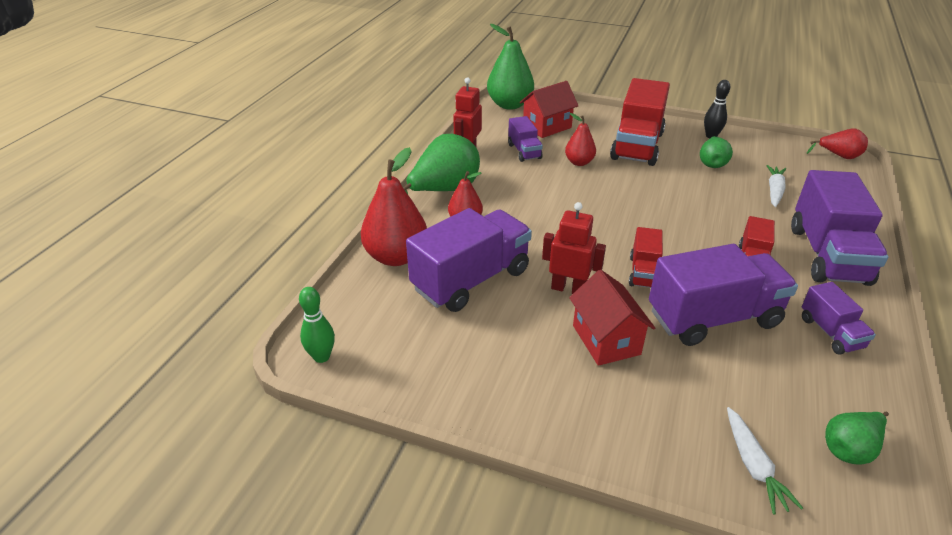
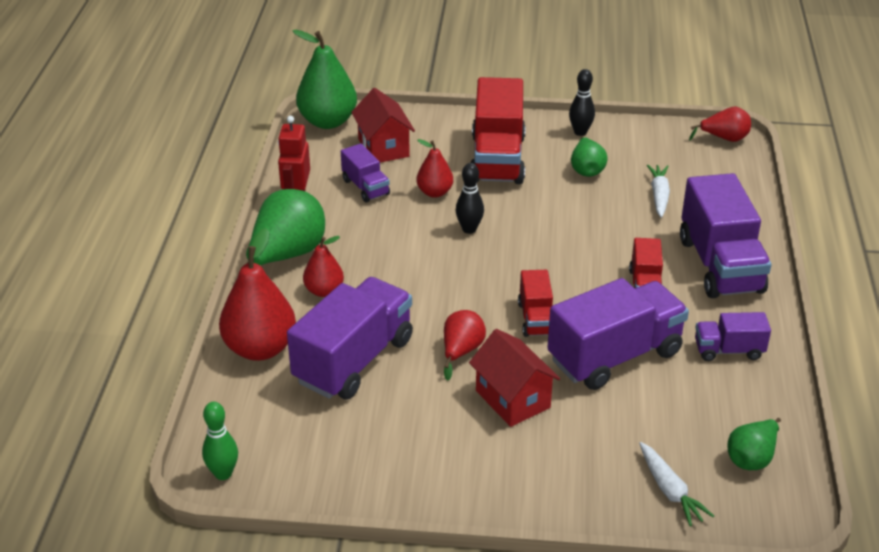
camera: 15 degrees left, 0 degrees up
red house [520,81,578,138] -> red house turned 60 degrees counterclockwise [351,88,415,163]
red robot [542,202,606,294] -> red pear [444,310,486,381]
purple truck [802,282,876,355] -> purple truck turned 120 degrees clockwise [695,312,771,361]
none -> black bowling pin [456,163,484,234]

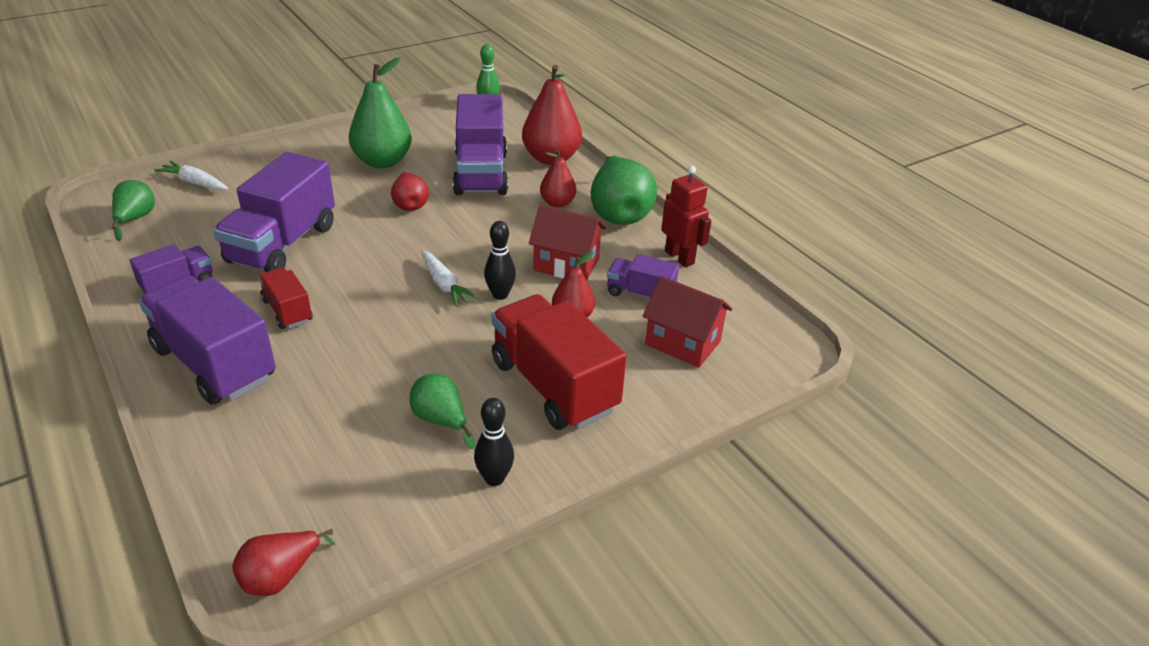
camera: 140 degrees right, 0 degrees up
green pear [293,30,357,129] -> green pear moved to [349,58,412,168]
red house [469,329,560,427] -> red house moved to [529,205,606,280]
red truck [518,270,553,337] -> none
white carrot [647,165,670,218] -> white carrot moved to [421,250,478,307]

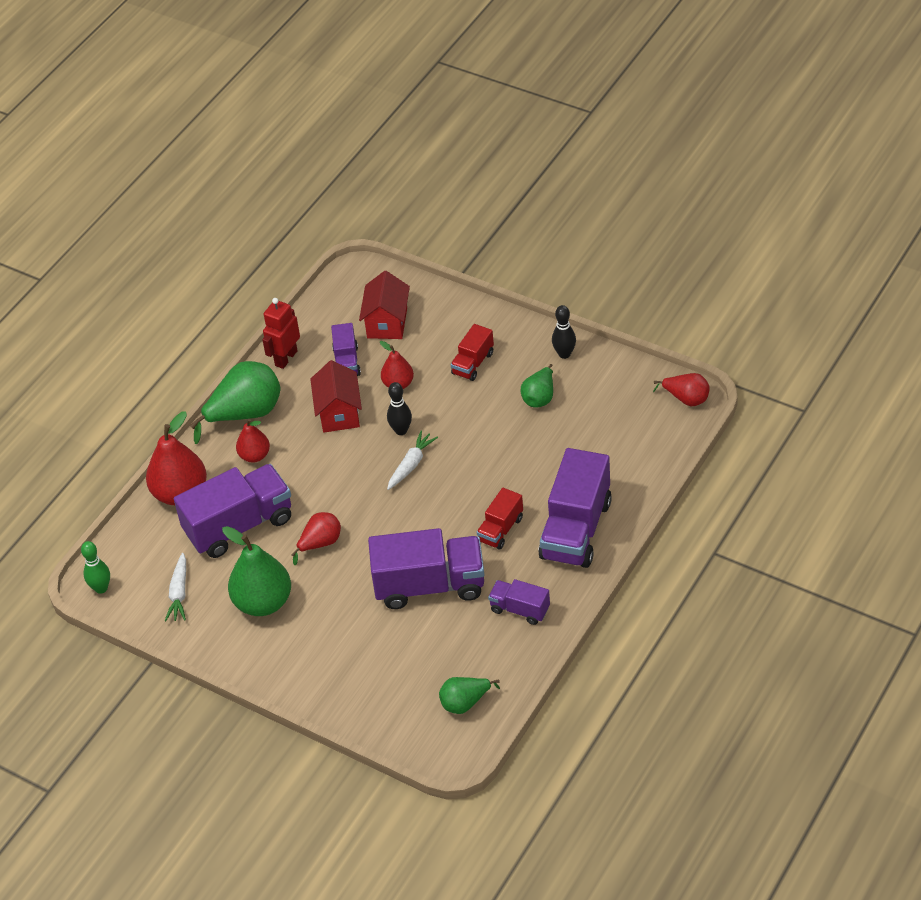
camera: 110 degrees left, 10 degrees up
white carrot [155,161,228,190] -> white carrot moved to [165,553,186,621]
red truck [492,294,626,430] -> red truck [450,324,494,381], size x0.51

